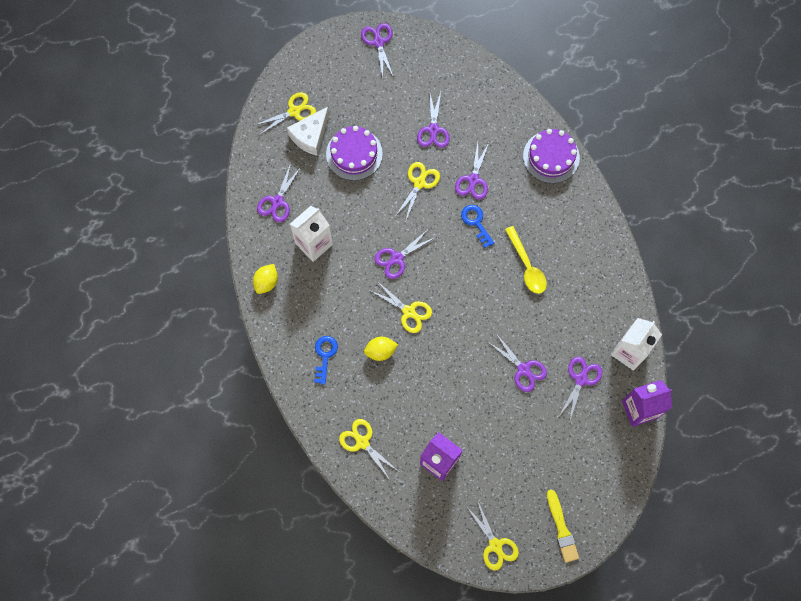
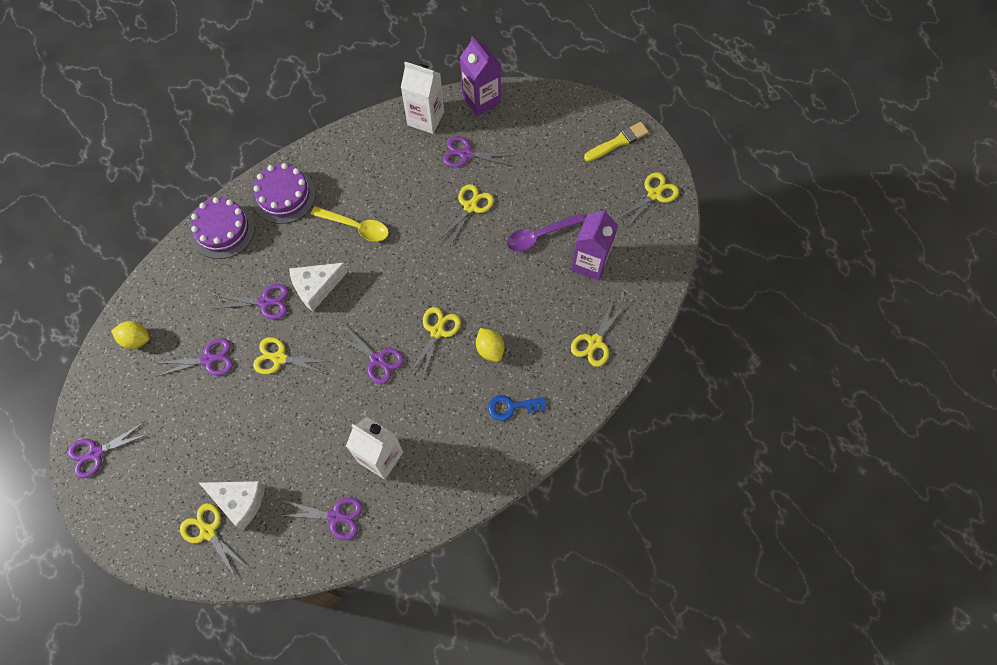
camera: 105 degrees left, 5 degrees down
yellow lemon [253,264,278,294] -> yellow lemon moved to [111,321,150,349]
purple cake [326,126,383,181] -> purple cake moved to [252,163,316,224]
blue key [461,205,494,248] -> white cheese [289,263,348,312]
purple scissors [488,335,547,392] -> yellow scissors [439,184,494,246]
yellow spoon [505,226,547,294] -> yellow spoon turned 60 degrees clockwise [311,206,389,242]
none -> purple spoon [507,213,585,252]

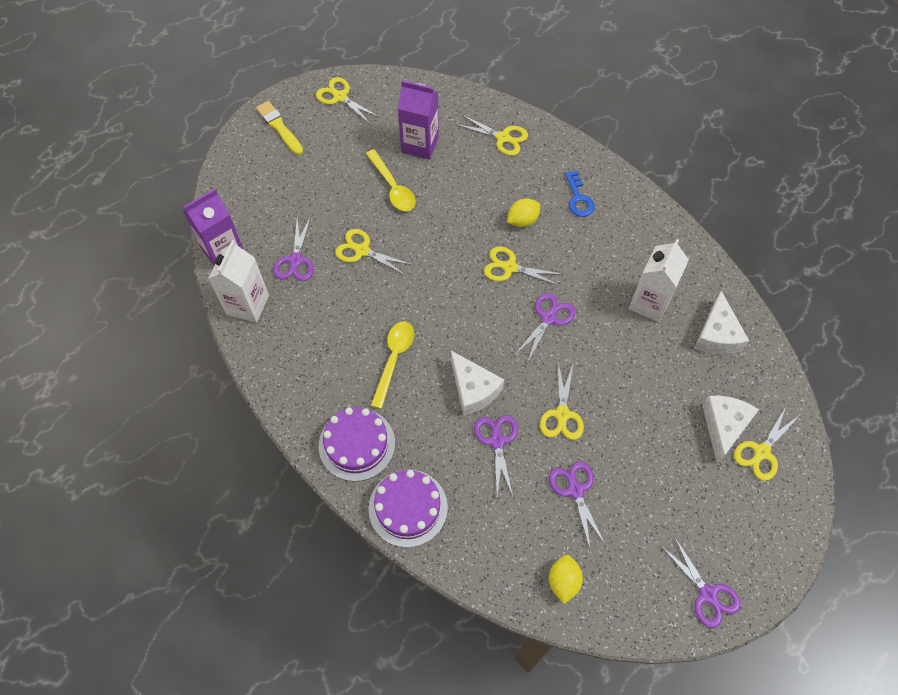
camera: 95 degrees left, 5 degrees down
purple scissors [279,498,362,540] -> white cheese [694,291,749,354]
purple spoon [507,213,585,252] -> yellow spoon [366,149,416,211]

